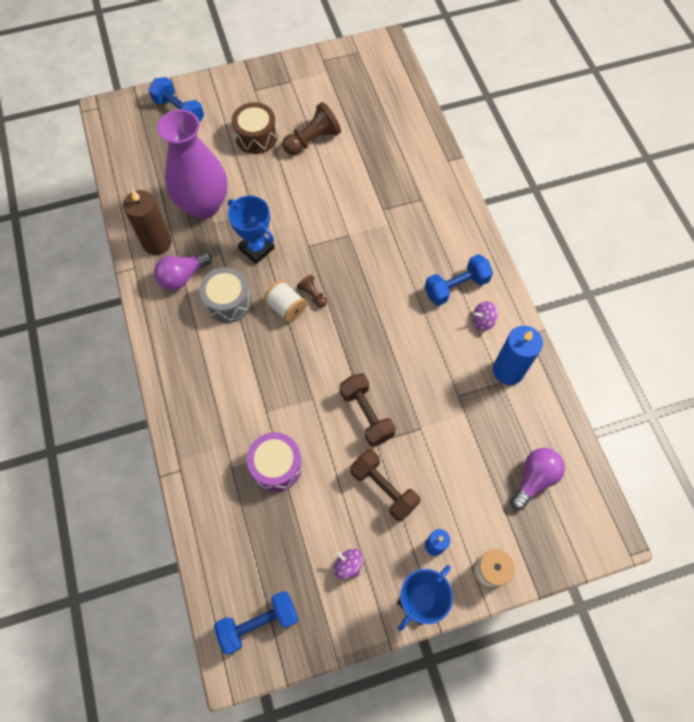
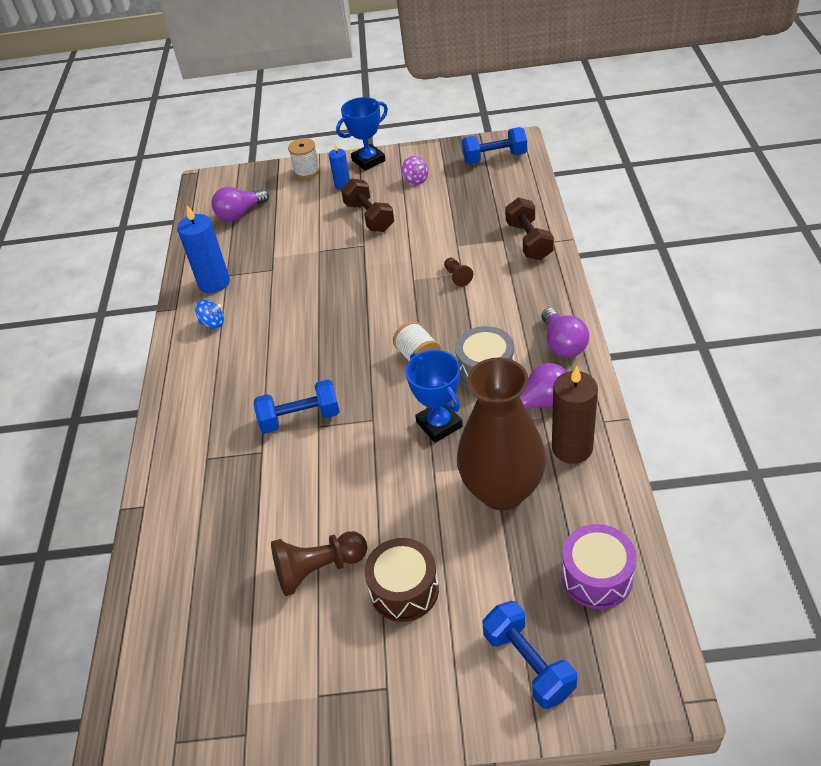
camera: 160 degrees left, 20 degrees down
purple vase [157,110,227,219] -> brown vase [457,357,546,511]
purple drum [247,432,302,492] -> purple drum moved to [561,524,637,609]
brown pawn [297,275,327,308] -> brown pawn moved to [444,258,473,287]
brown dumbbell [340,373,396,447] -> brown dumbbell moved to [505,197,554,260]
blue dumbbell [425,254,493,306] -> blue dumbbell moved to [254,379,340,433]
purple spinning top [473,301,498,331] -> blue spinning top [195,300,224,329]
none -> purple light bulb [542,308,589,358]

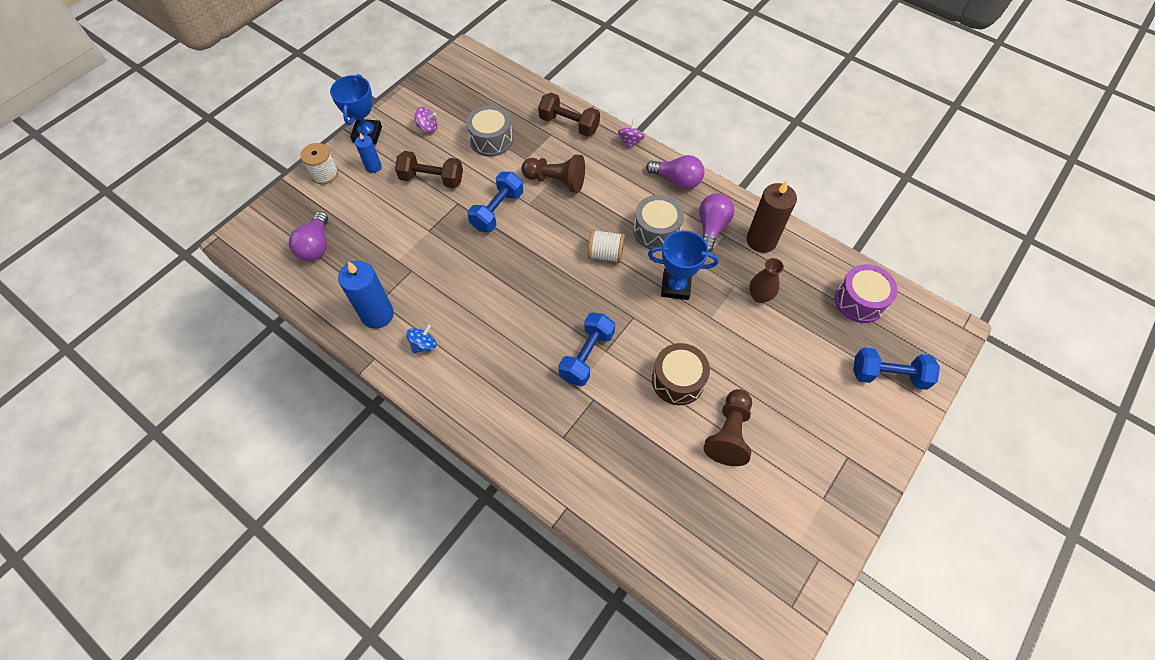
camera: 55 degrees left, 15 degrees up
brown drum [364,538,439,622] -> brown drum moved to [652,343,710,405]
brown pawn [444,258,473,287] -> brown pawn [521,154,585,193], size x1.92
brown vase [457,357,546,511] -> brown vase [749,258,784,303], size x0.43
blue dumbbell [462,127,527,164] -> blue dumbbell moved to [467,172,523,232]
none -> grey drum [466,105,513,157]
none -> purple spinning top [618,119,645,150]

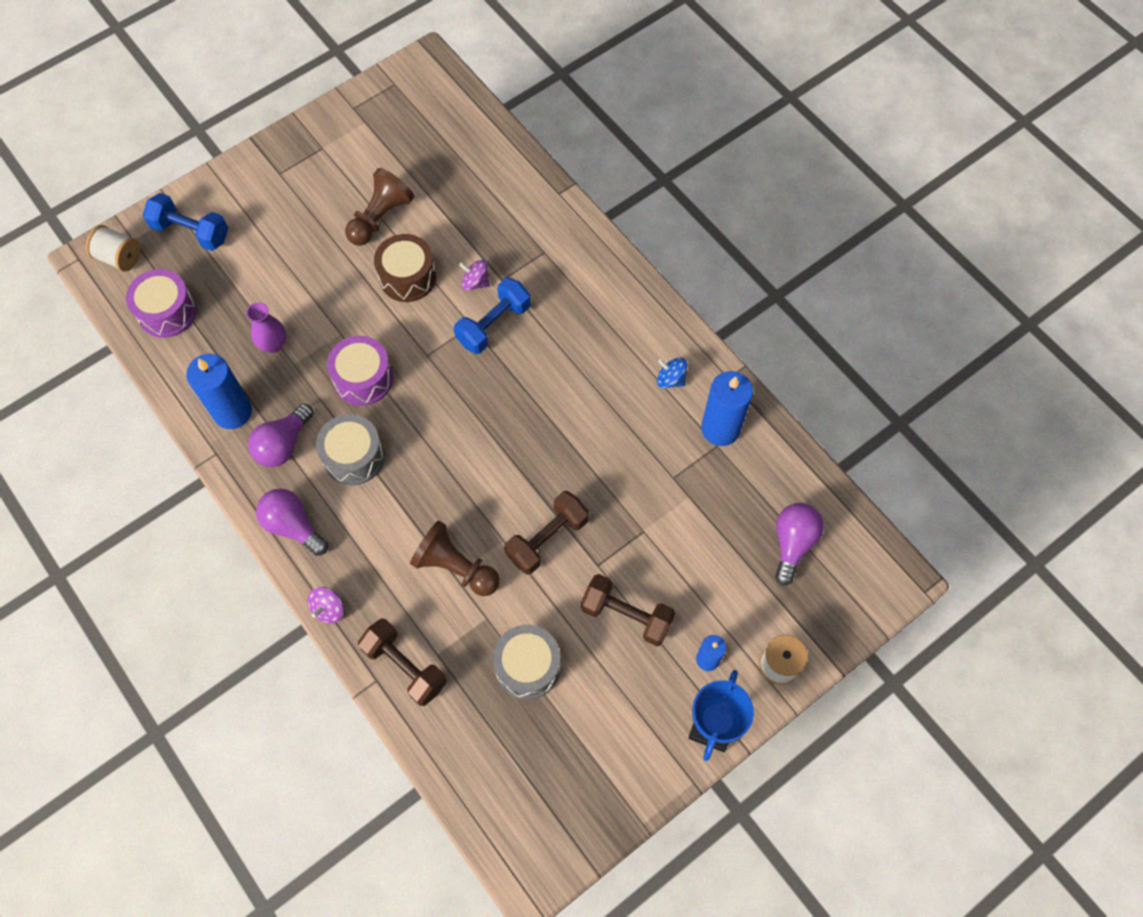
camera: 165 degrees left, 5 degrees up
blue spinning top [406,325,437,353] -> blue spinning top turned 60 degrees clockwise [657,358,687,388]
purple spinning top [415,107,437,133] -> purple spinning top moved to [459,260,490,291]
blue dumbbell [467,172,523,232] -> brown dumbbell [505,491,589,574]
white spool [588,229,625,263] -> white spool moved to [85,225,141,272]
blue trophy [648,230,719,300] -> purple drum [327,336,393,406]
brown candle [747,181,797,253] -> blue candle [186,354,252,429]
brown vase [749,258,784,303] -> purple vase [246,302,287,353]

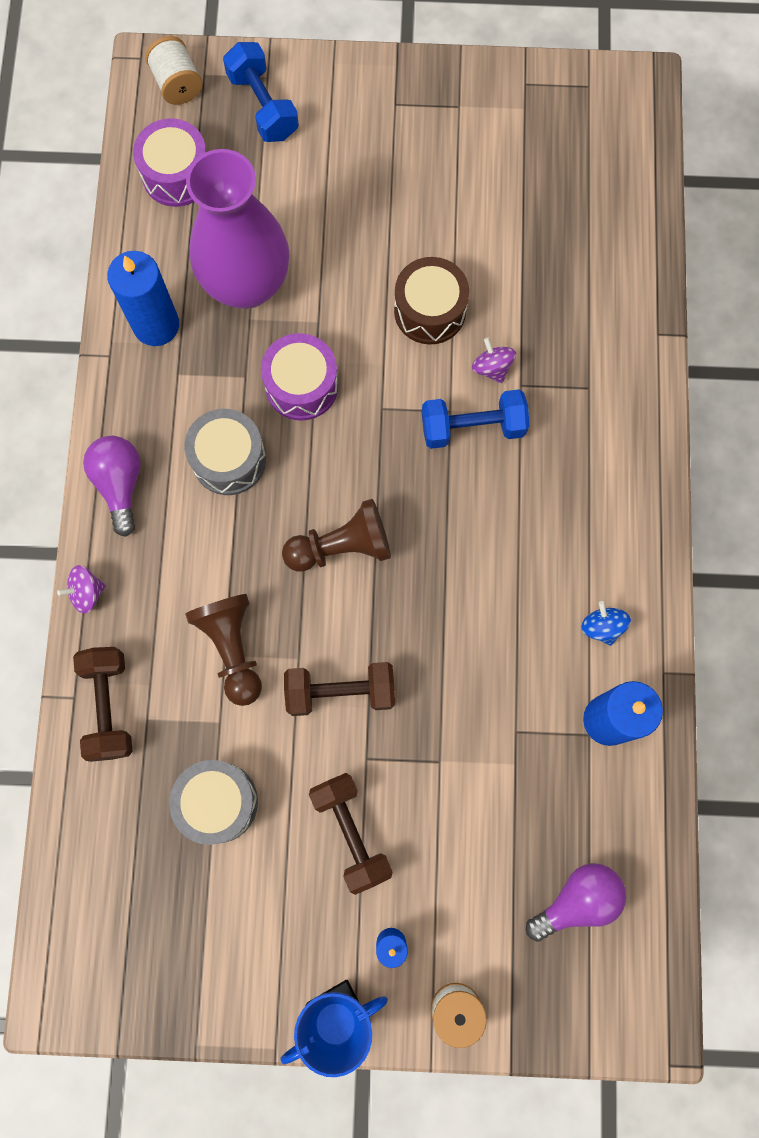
camera: 40 degrees right, 10 degrees up
purple vase [246,302,287,353] -> purple vase [186,149,290,309], size x2.30
purple light bulb [248,404,314,467] -> none
brown pawn [345,168,414,246] -> brown pawn moved to [282,499,391,572]

